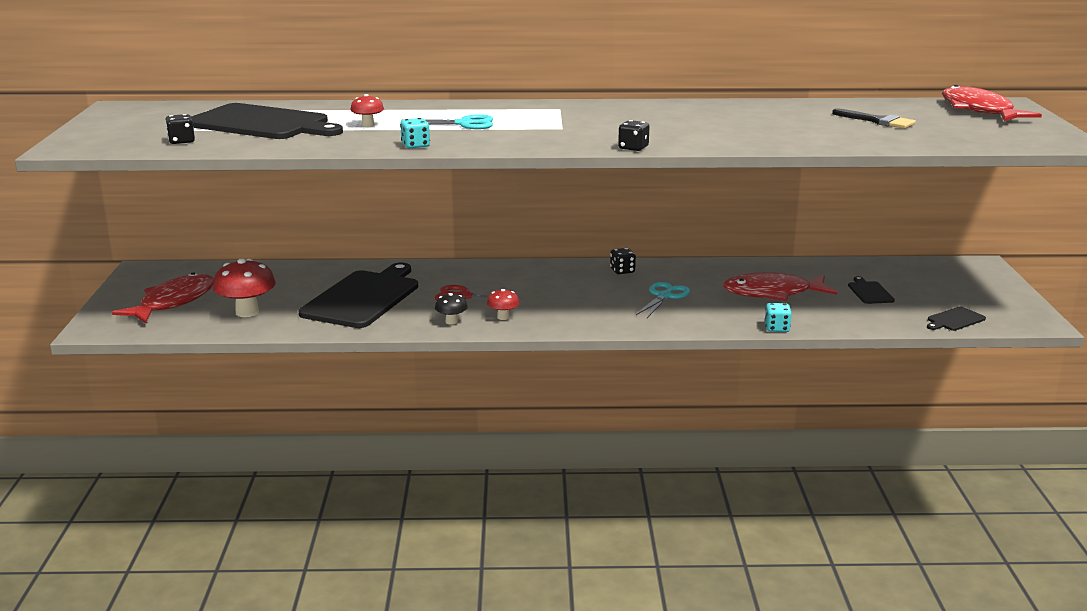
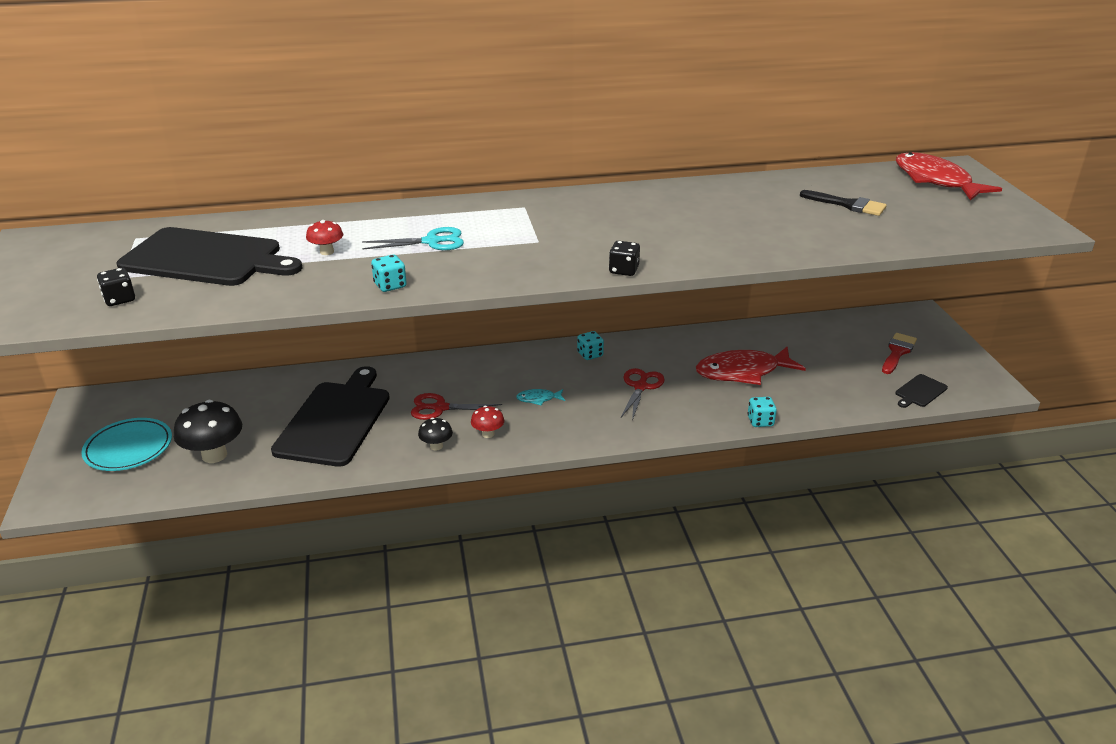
camera: 10 degrees left, 10 degrees up
red fish [112,273,214,324] -> turquoise plate [81,418,172,471]
red mushroom [213,258,276,317] -> black mushroom [174,400,242,463]
black dice [610,248,636,274] -> turquoise dice [577,331,604,360]
turquoise scissors [636,282,690,318] -> red scissors [621,368,665,421]
black cutting board [848,276,895,304] -> none
none -> turquoise fish [516,389,565,406]
none -> red brush [882,333,917,374]

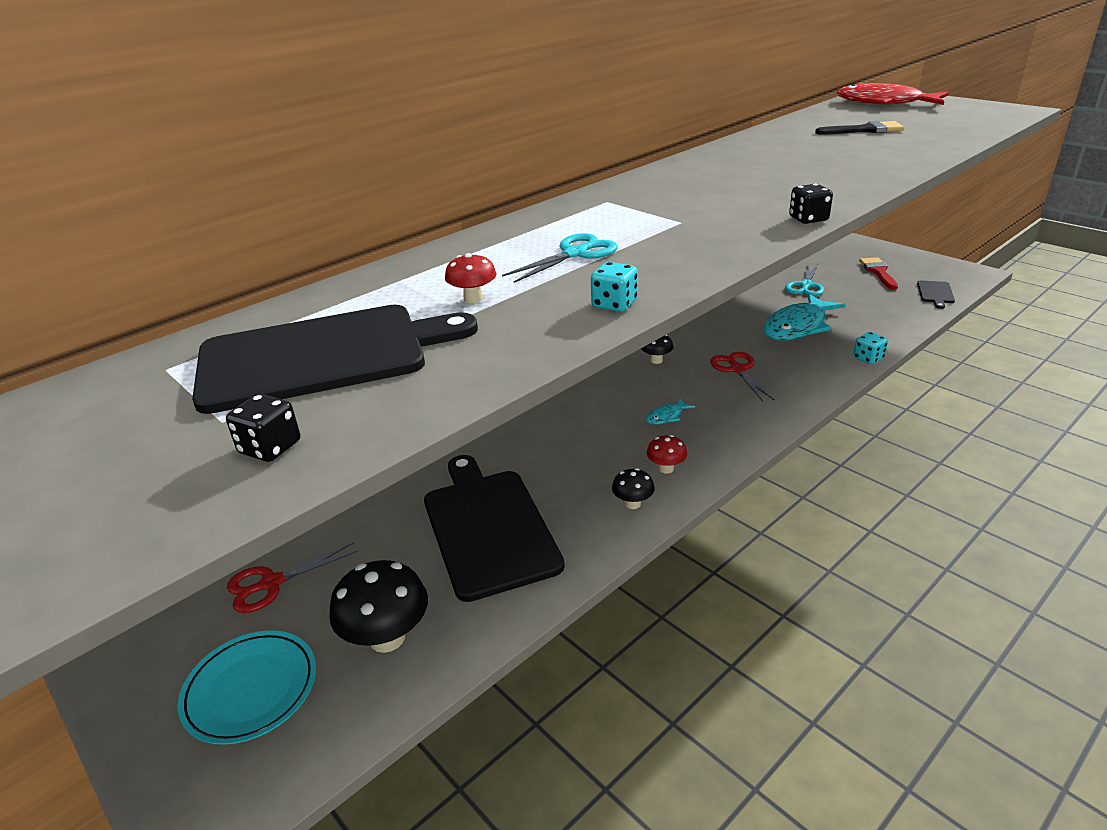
camera: 30 degrees left, 0 degrees up
red scissors [411,393,502,420] -> red scissors moved to [227,543,358,613]
turquoise dice [577,331,604,360] -> black mushroom [641,335,673,364]
red fish [696,347,806,385] -> turquoise fish [763,293,846,341]
none -> turquoise scissors [785,264,824,296]

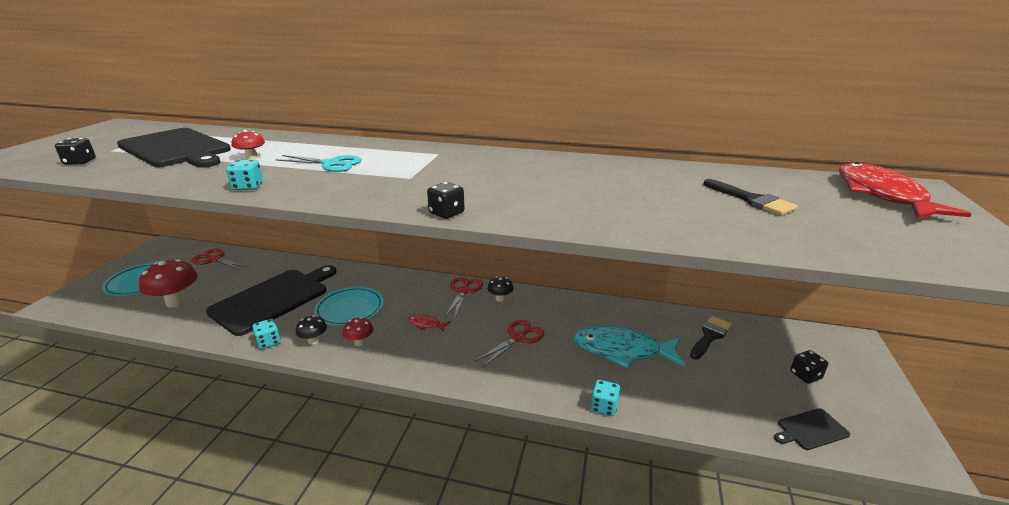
camera: 55 degrees right, 5 degrees down
black mushroom [329,560,428,653] -> red mushroom [139,259,198,307]
turquoise fish [646,399,695,425] -> red fish [408,314,451,332]
turquoise scissors [785,264,824,296] -> black brush [690,316,732,360]
red brush [859,257,898,290] -> black dice [790,350,828,384]
none -> turquoise dice [252,319,281,349]
none -> turquoise plate [314,287,384,326]
none -> red scissors [445,277,483,318]

